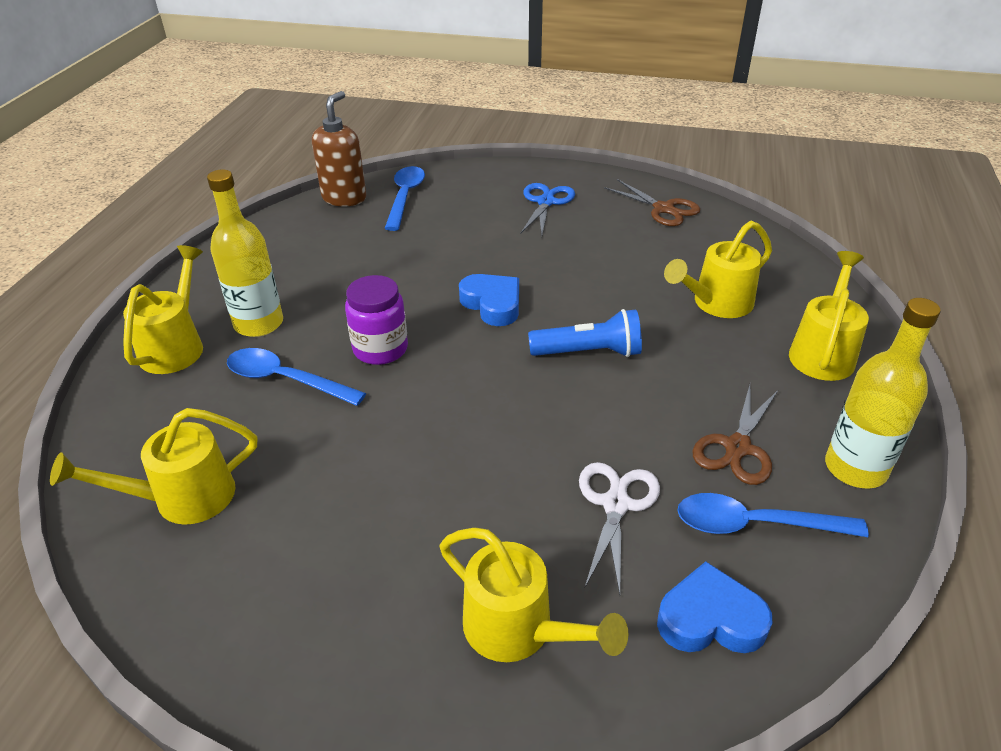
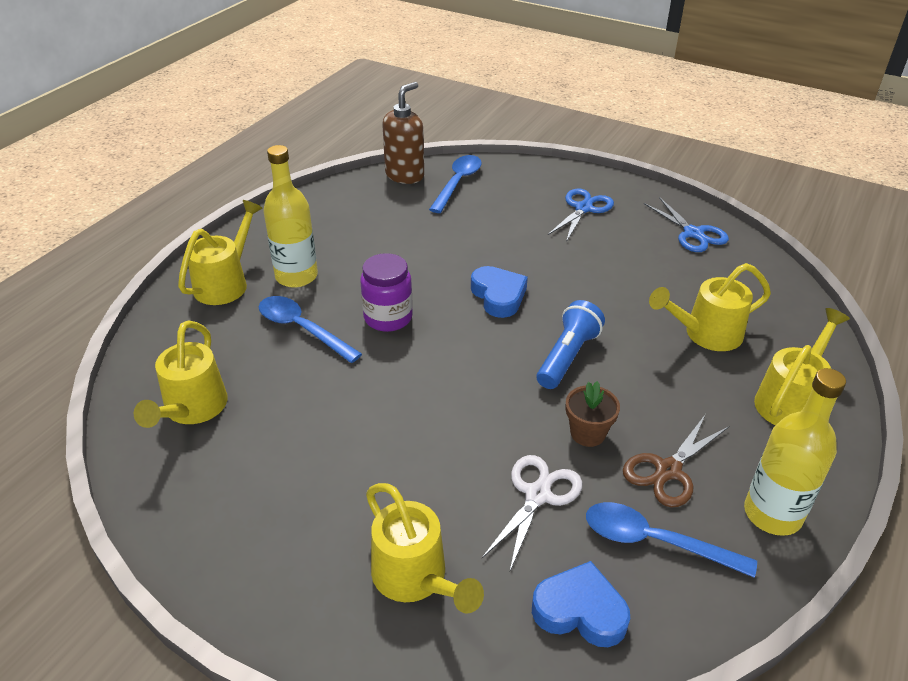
camera: 15 degrees right, 0 degrees up
yellow watering can [50,408,257,525] -> yellow watering can turned 75 degrees counterclockwise [134,321,228,428]
blue flashlight [528,309,642,357] -> blue flashlight turned 75 degrees counterclockwise [537,300,605,389]
brown scissors [604,179,701,226] -> blue scissors [644,197,729,252]
none -> brown flower pot [566,381,620,447]

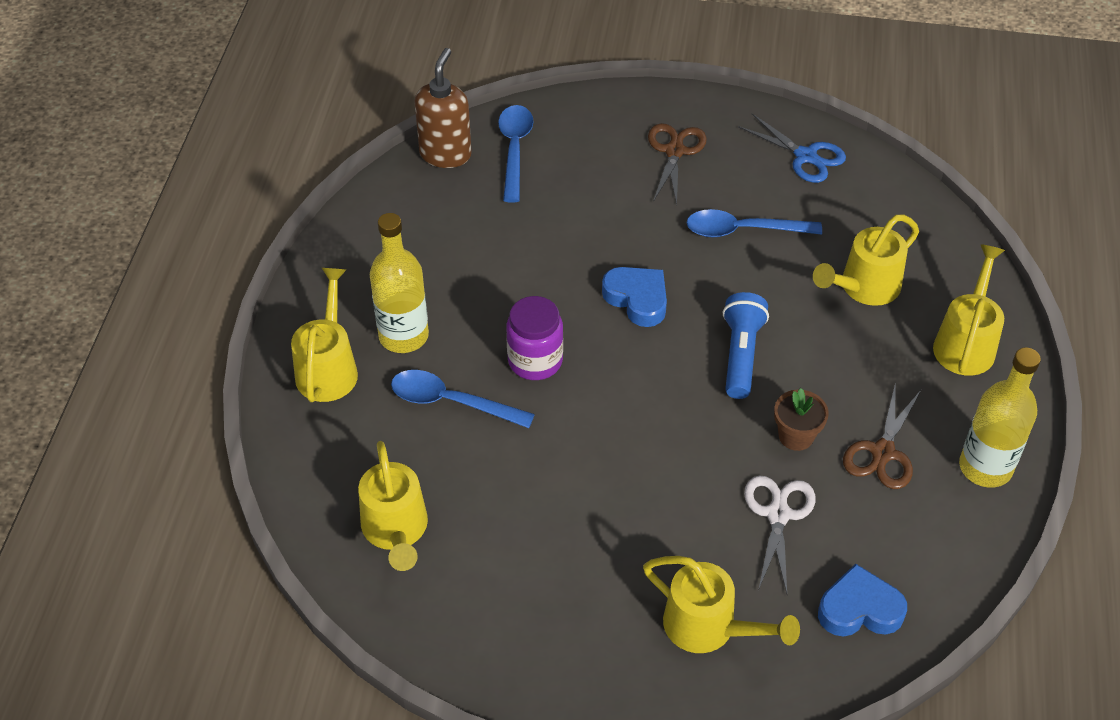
camera: 20 degrees left, 10 degrees up
blue scissors [548,188,614,242] -> brown scissors [648,123,707,205]
blue spoon [586,502,757,578] -> blue spoon moved to [687,209,822,237]

